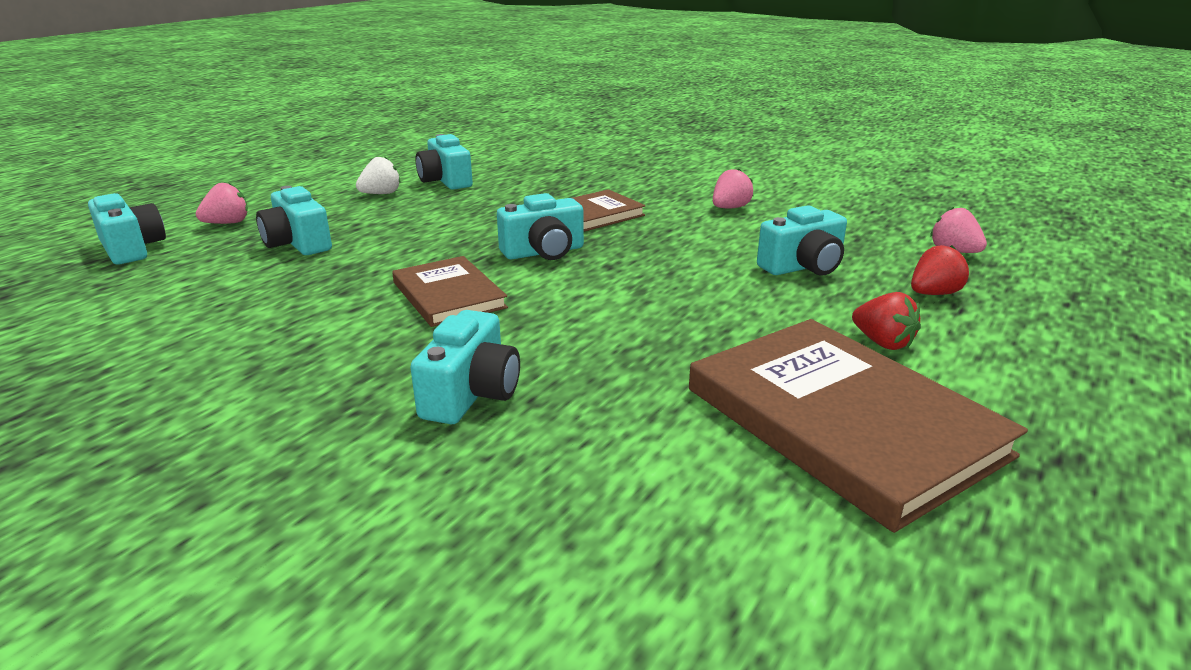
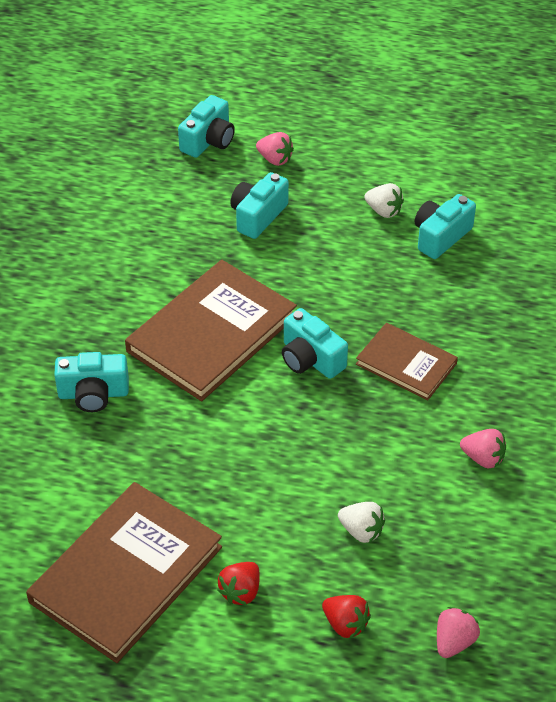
camera: 70 degrees right, 20 degrees up
brown book [392,256,508,327] -> brown book [125,260,297,401], size x1.76
turquoise camera [757,205,847,276] -> white strawberry [338,502,385,543]

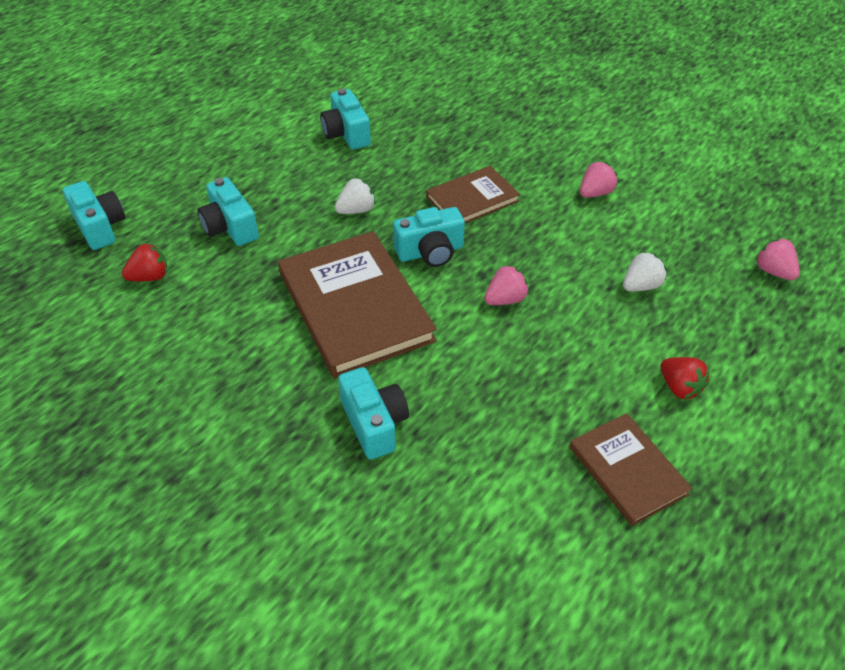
camera: 65 degrees left, 0 degrees up
brown book [26,482,222,663] -> brown book [570,413,692,526], size x0.57
turquoise camera [54,352,129,412] -> turquoise camera turned 45 degrees counterclockwise [338,367,409,459]
pink strawberry [256,132,294,166] -> pink strawberry moved to [484,265,529,305]
red strawberry [322,595,371,638] -> red strawberry moved to [122,243,167,281]
white strawberry [364,183,404,218] -> white strawberry moved to [335,178,376,214]

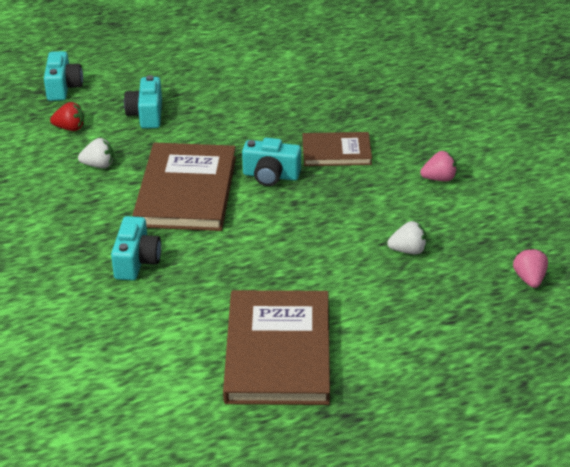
camera: 30 degrees right, 10 degrees down
turquoise camera [320,88,371,150] -> none
white strawberry [335,178,376,214] -> white strawberry moved to [78,138,114,168]
pink strawberry [484,265,529,305] -> none
brown book [570,413,692,526] -> brown book [223,290,330,405], size x1.76
red strawberry [660,357,709,399] -> none

